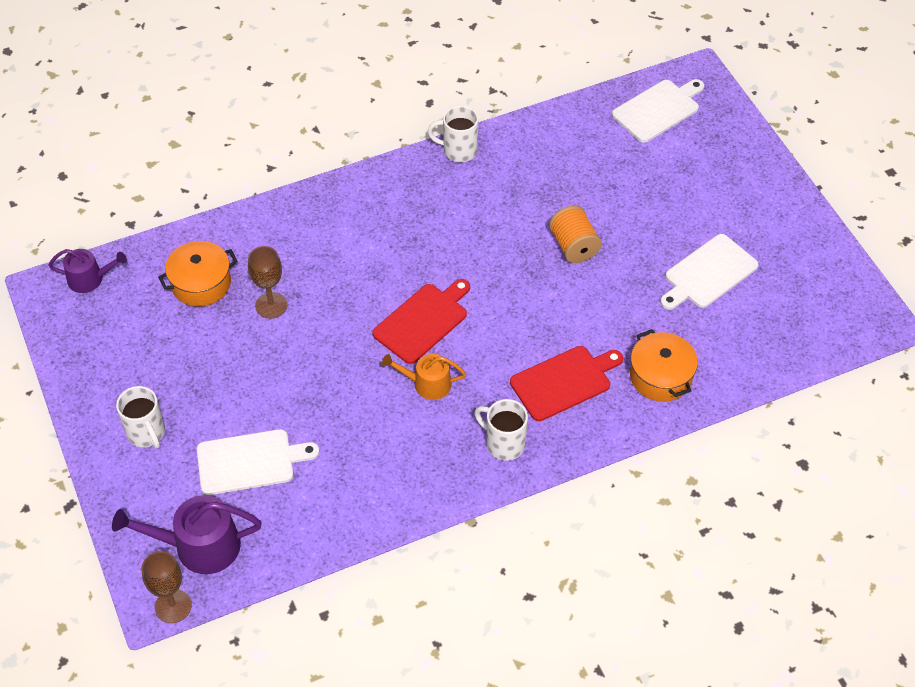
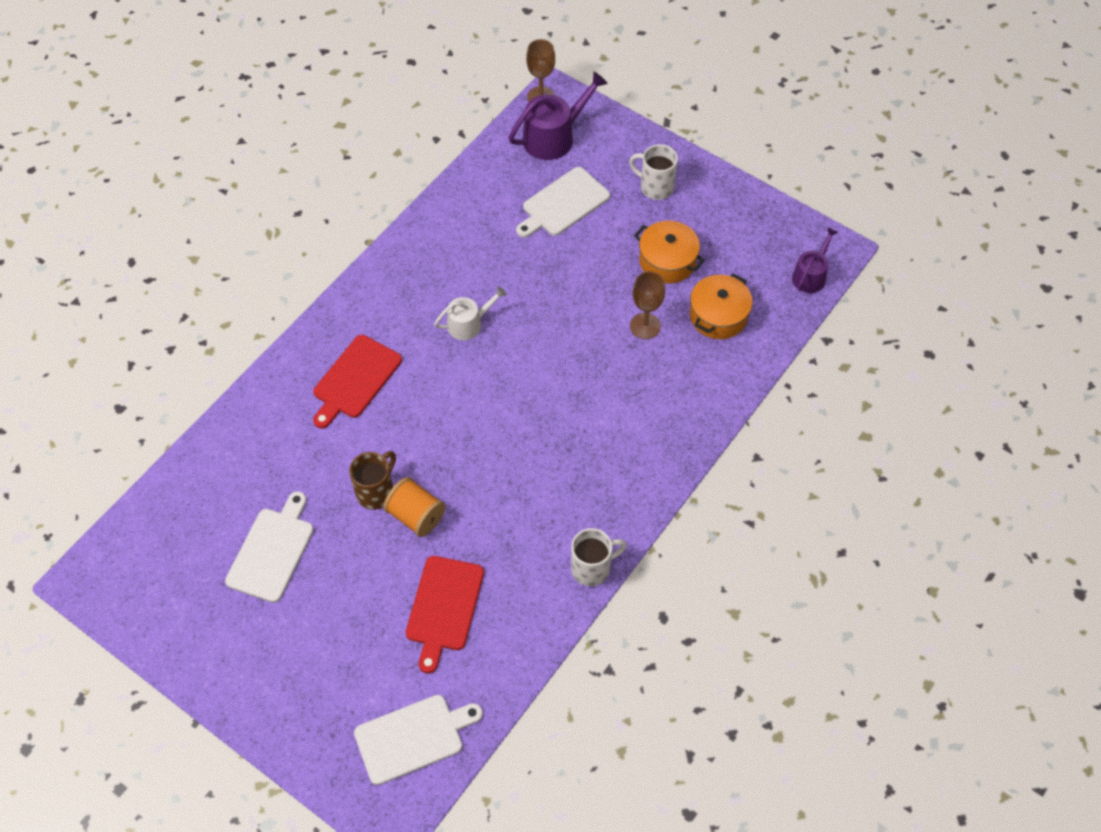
camera: 150 degrees right, 5 degrees up
purple watering can [48,249,127,293] -> purple watering can turned 150 degrees clockwise [792,227,838,293]
red cutting board [372,279,470,364] -> red cutting board moved to [406,556,484,673]
orange watering can [382,354,466,400] -> white watering can [434,286,507,340]
white mug [474,399,528,461] -> none
white cutting board [612,79,704,142] -> white cutting board turned 135 degrees counterclockwise [354,695,483,785]
orange pot [630,329,698,402] -> orange pot moved to [634,221,705,284]
none -> brown mug [349,451,396,510]

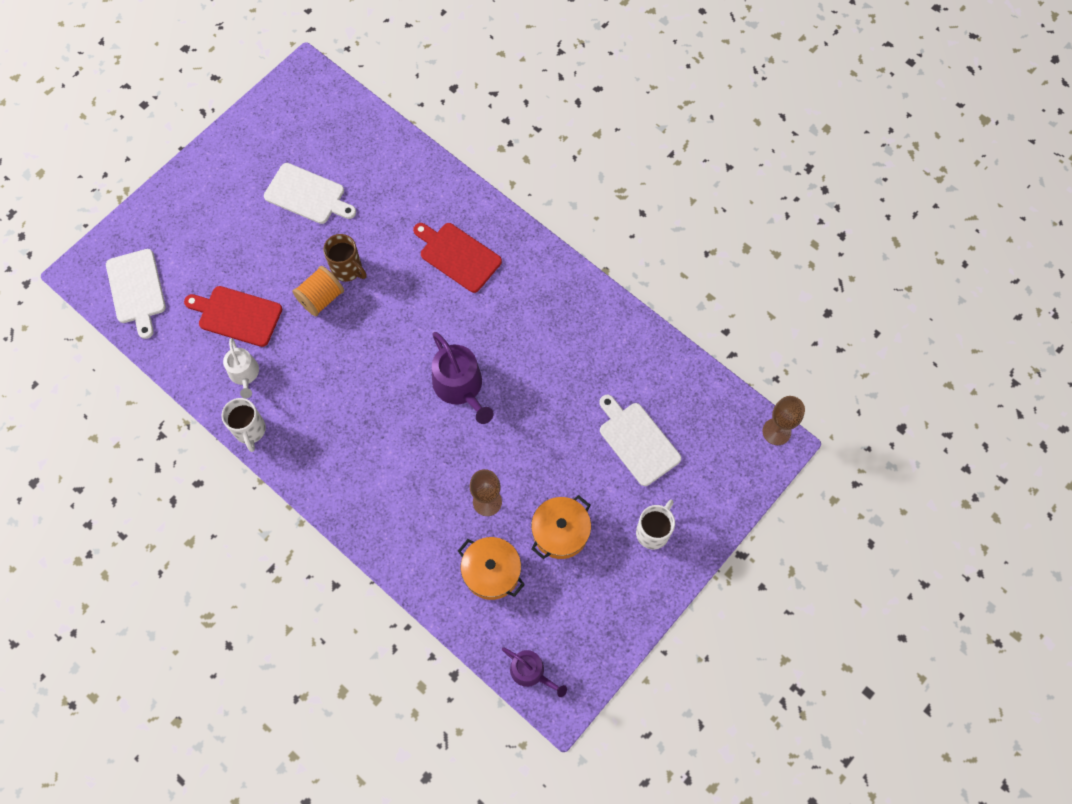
camera: 95 degrees right, 10 degrees up
white watering can [434,286,507,340] -> white watering can moved to [223,338,259,398]
purple watering can [509,72,608,160] -> purple watering can moved to [432,332,494,424]

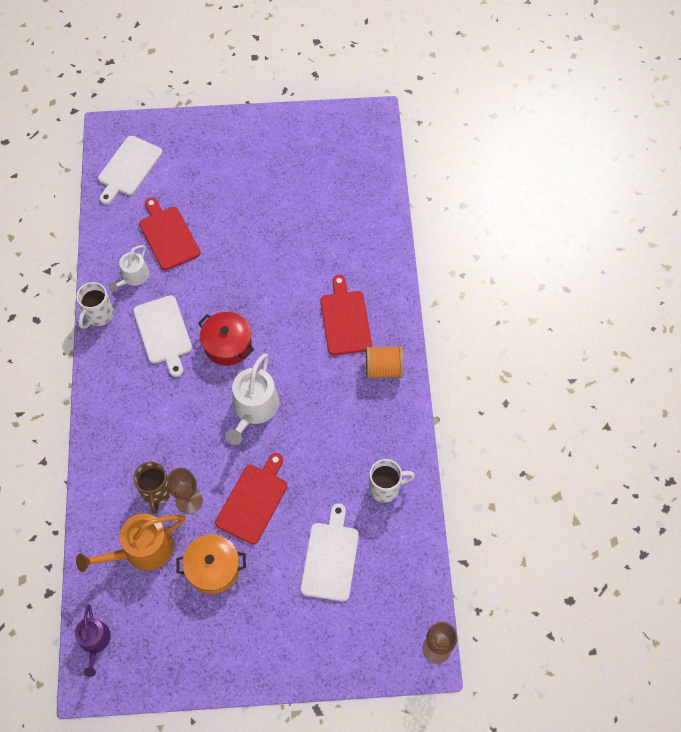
camera: 45 degrees right, 5 degrees down
white cutting board [264,163,356,224] -> white cutting board moved to [133,295,192,377]
orange spool [292,266,344,316] -> orange spool moved to [366,346,404,379]
brown mug [323,234,367,282] -> brown mug moved to [133,462,171,514]
purple watering can [432,332,494,424] -> white watering can [225,354,279,445]
orange pot [458,537,525,600] -> orange watering can [76,513,185,572]
white mug [636,499,675,550] -> white mug moved to [369,459,415,503]
none -> red pot [198,312,254,365]
none -> red cutting board [215,453,287,545]

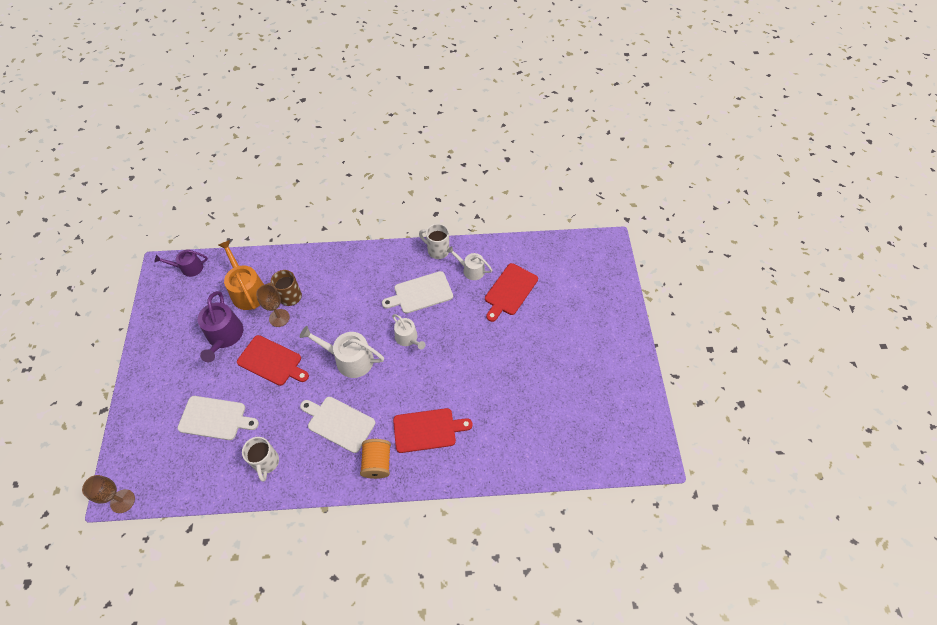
camera: 90 degrees right, 5 degrees down
white cutting board [98,136,162,205] -> white cutting board moved to [300,397,375,453]
red cutting board [139,197,201,270] -> red cutting board turned 150 degrees clockwise [485,263,538,322]
orange pot [176,534,246,594] -> purple watering can [198,291,243,362]
red pot [198,312,254,365] -> white watering can [392,314,425,349]

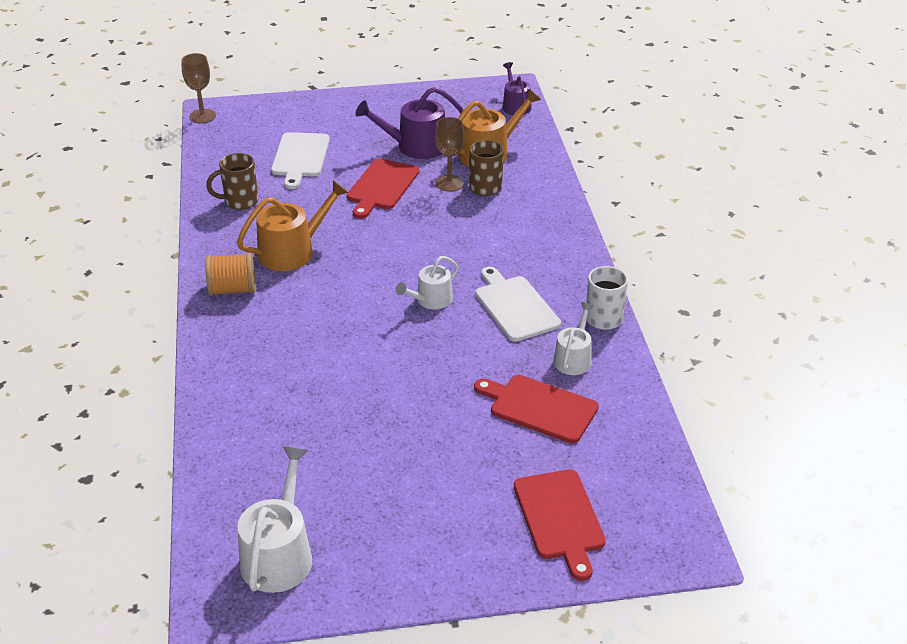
camera: 85 degrees right, 20 degrees down
white mug [242,437,279,482] -> brown mug [206,153,258,210]
white watering can [300,326,384,378] -> white watering can moved to [238,447,312,593]
white cutting board [300,397,375,453] -> orange watering can [237,180,349,271]
red cutting board [393,408,472,453] -> red cutting board moved to [514,469,606,581]

